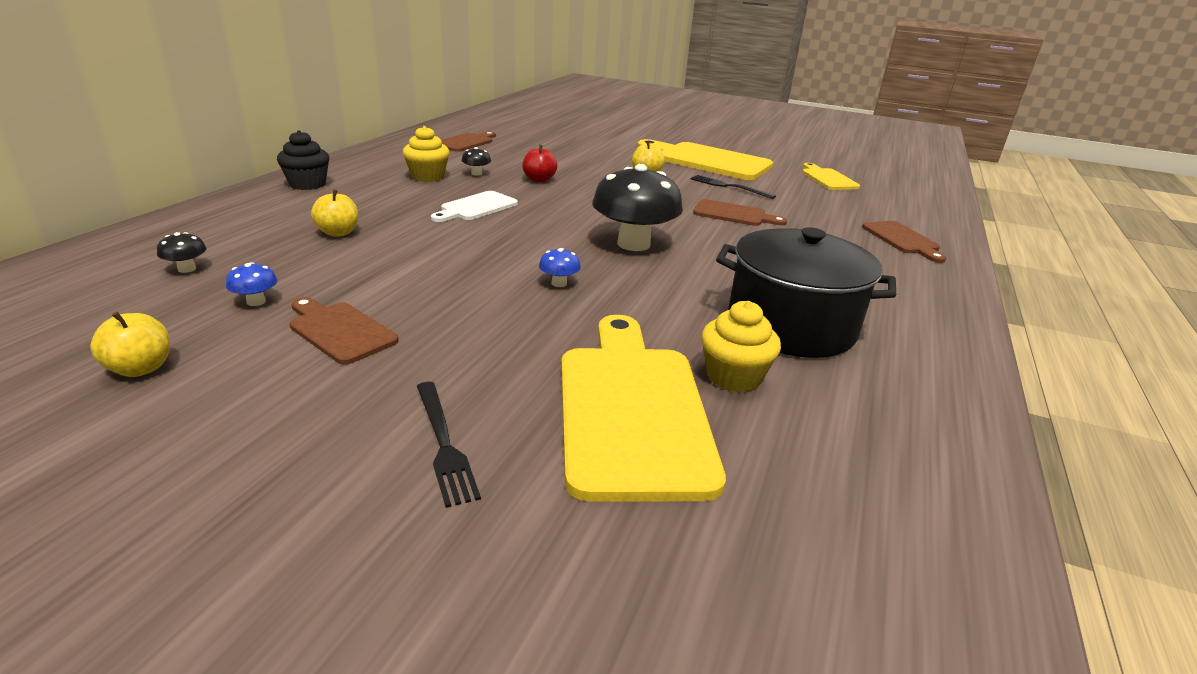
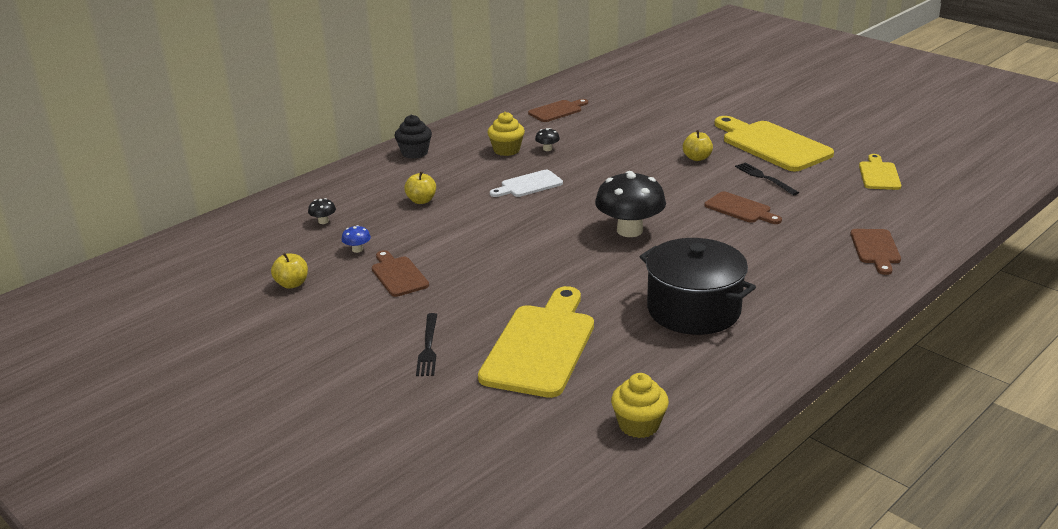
camera: 25 degrees right, 0 degrees up
red apple [522,145,557,182] -> none
blue mushroom [539,248,581,287] -> none
yellow cupcake [701,301,781,392] -> yellow cupcake moved to [611,373,669,438]

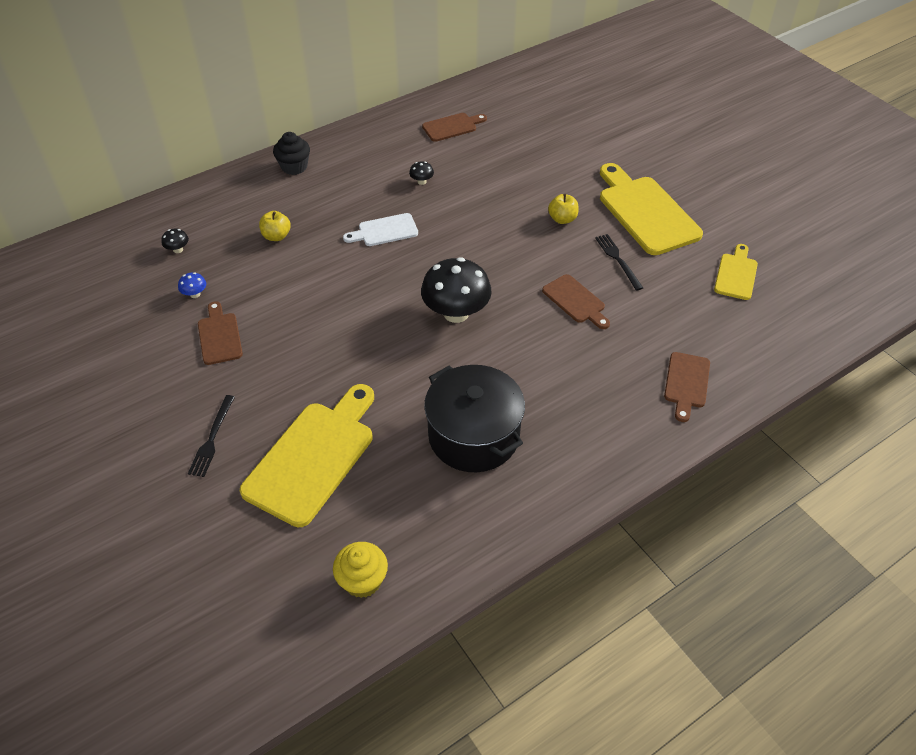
camera: 10 degrees right, 20 degrees up
yellow apple [271,253,308,289] -> none
yellow cupcake [487,112,525,156] -> none

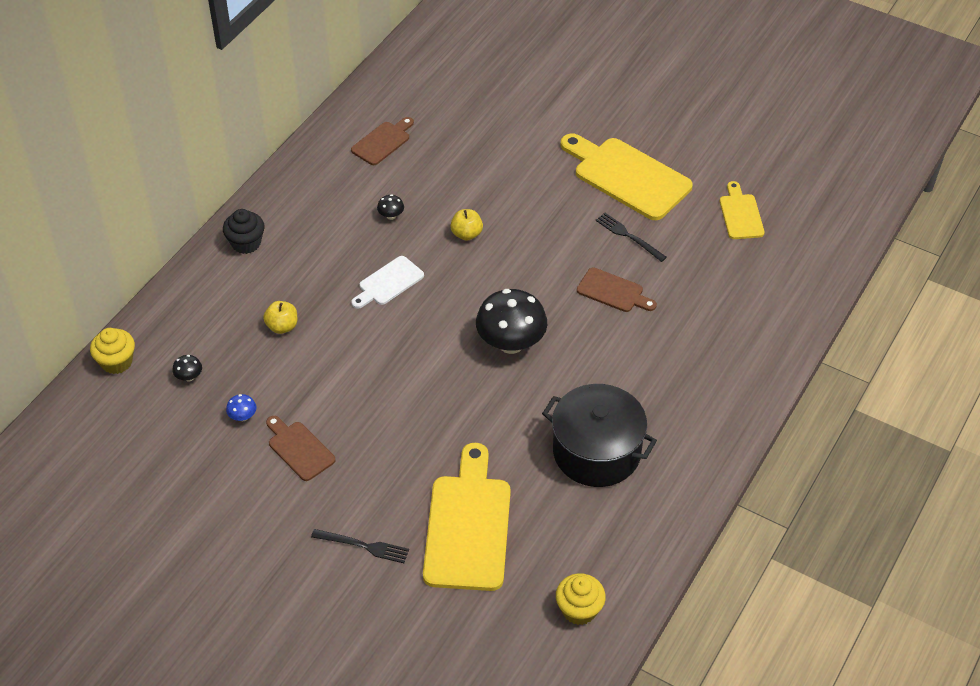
camera: 25 degrees left, 0 degrees up
black fork [188,395,235,477] -> black fork turned 60 degrees counterclockwise [311,529,409,563]
yellow apple [548,194,579,224] -> yellow apple moved to [450,209,483,241]
brown cutting board [664,352,710,422] -> none
none -> yellow cupcake [90,328,135,374]

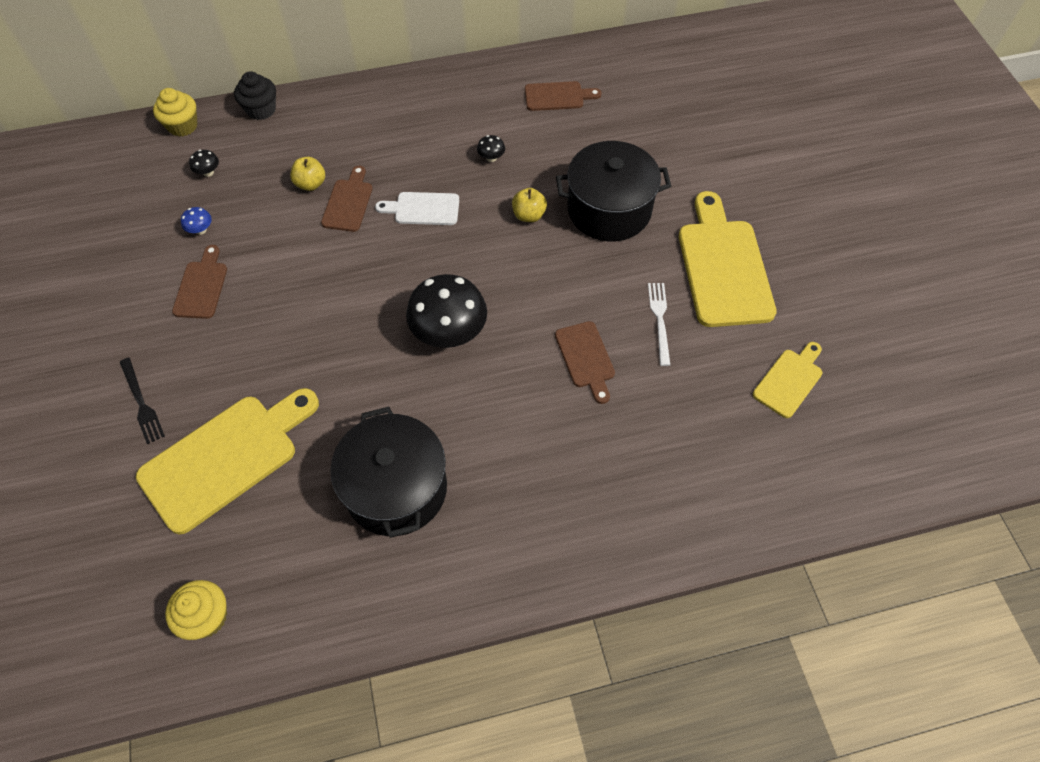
camera: 45 degrees right, 10 degrees up
black cupcake [223,209,265,254] -> black cupcake moved to [234,71,276,120]
black fork [595,213,667,262] -> white fork [648,283,670,366]
none -> brown cutting board [321,166,372,232]
none -> black pot [556,141,671,241]

